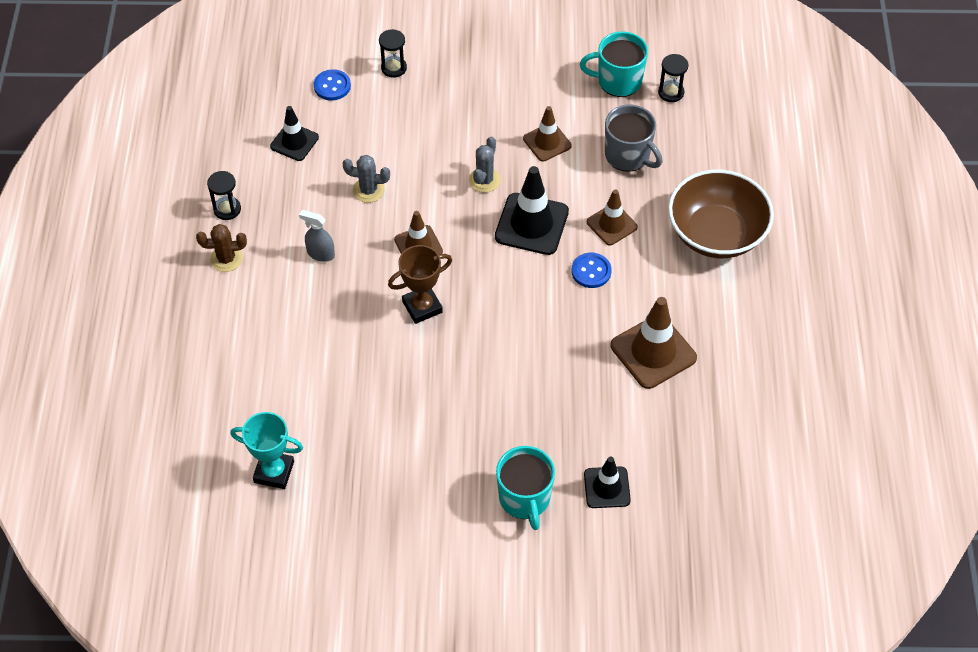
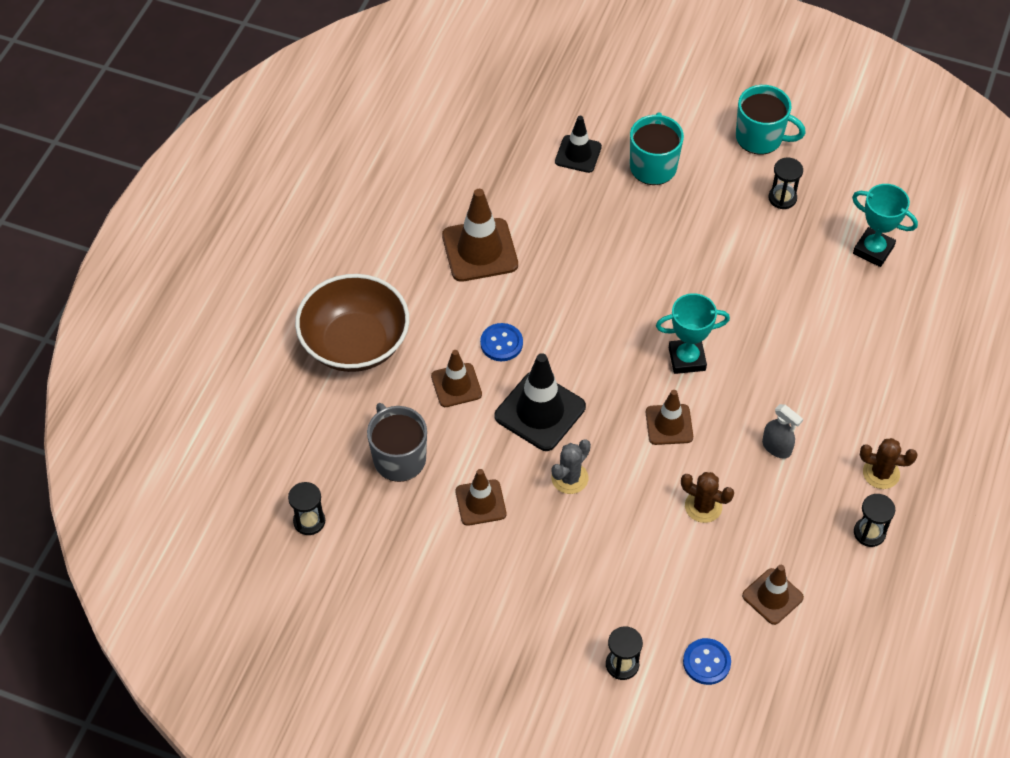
camera: 160 degrees left, 0 degrees up
black traffic cone [270,106,319,161] -> brown traffic cone [742,565,804,625]
grey cactus [343,155,390,203] -> brown cactus [681,472,734,523]
brown trophy [388,245,452,324] -> turquoise trophy [656,293,730,374]
turquoise mug [580,31,648,97] -> turquoise mug moved to [736,85,806,155]
none -> black hourglass [769,157,803,209]

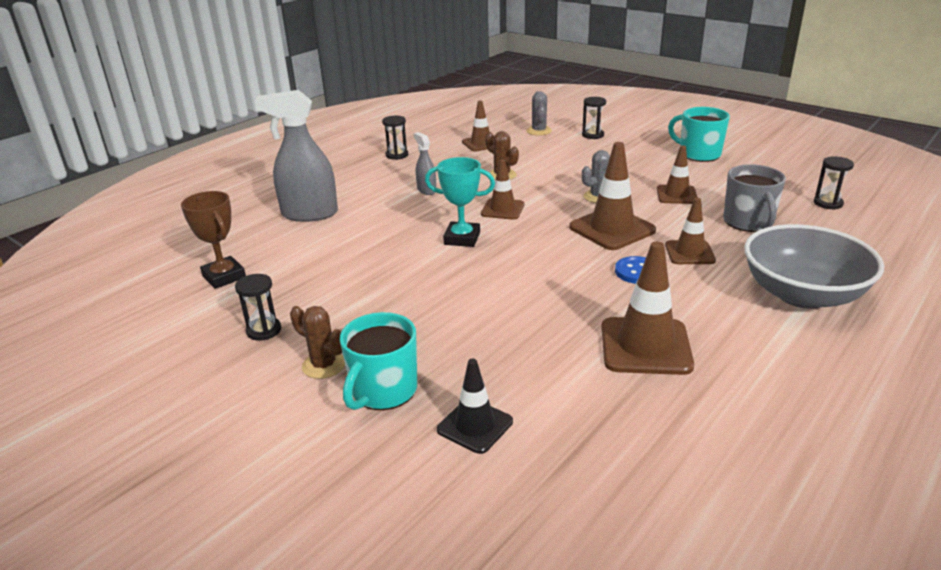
camera: 160 degrees left, 25 degrees down
brown bowl [295,274,409,372] -> grey bowl [744,224,884,309]
black traffic cone [495,353,586,451] -> brown traffic cone [569,142,656,250]
blue button [683,638,731,685] -> grey cactus [527,91,552,136]
turquoise mug [736,85,806,155] -> turquoise mug moved to [668,107,730,162]
turquoise trophy [852,184,918,267] -> brown trophy [181,191,246,289]
brown cactus [860,438,917,489] -> brown cactus moved to [290,306,345,379]
none -> grey spray bottle [255,90,338,222]

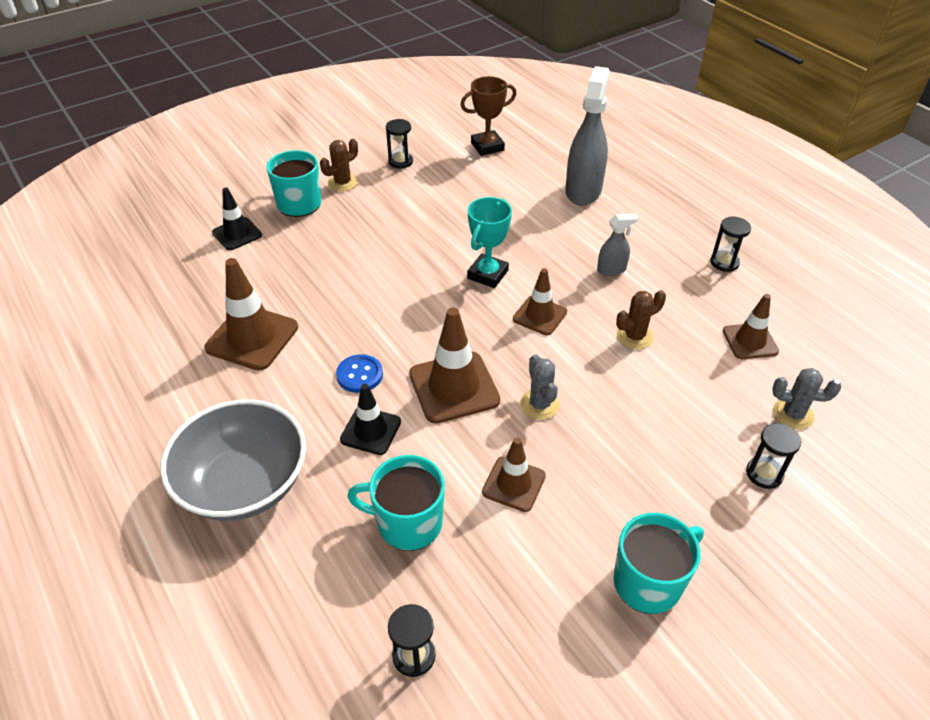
camera: 105 degrees right, 15 degrees up
brown traffic cone [665,198,716,264] -> black traffic cone [340,384,401,455]
grey mug [723,164,786,232] -> turquoise mug [347,455,445,551]

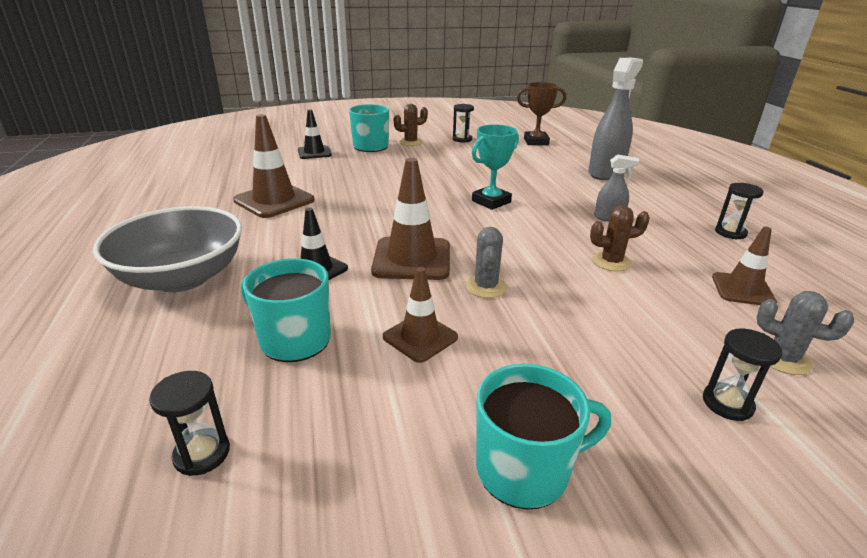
camera: 20 degrees right, 15 degrees down
blue button [336,354,383,393] -> none
brown traffic cone [513,268,567,335] -> none

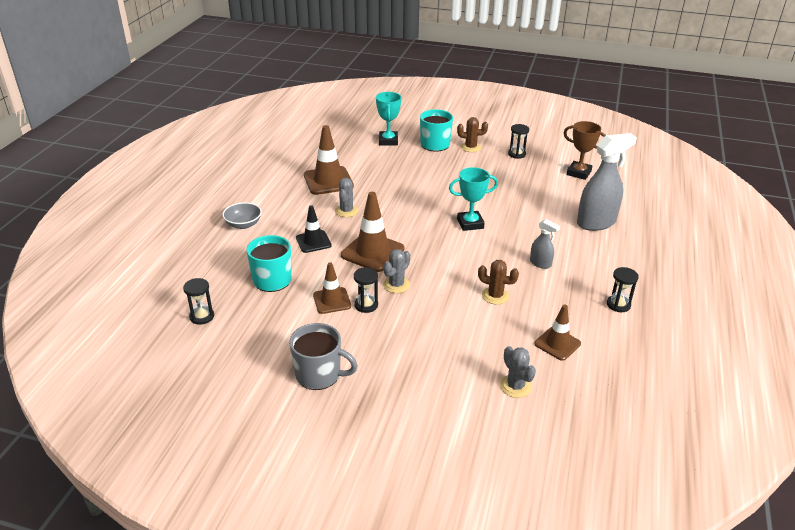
camera: 30 degrees right, 5 degrees up
grey bowl [93,206,242,292] -> grey bowl [222,202,262,229], size x0.50
black traffic cone [298,109,331,159] -> turquoise trophy [376,92,401,146]
turquoise mug [476,364,611,510] -> grey mug [289,323,358,390]
black hourglass [703,329,782,421] -> black hourglass moved to [354,267,378,313]
none -> grey cactus [335,178,358,217]

